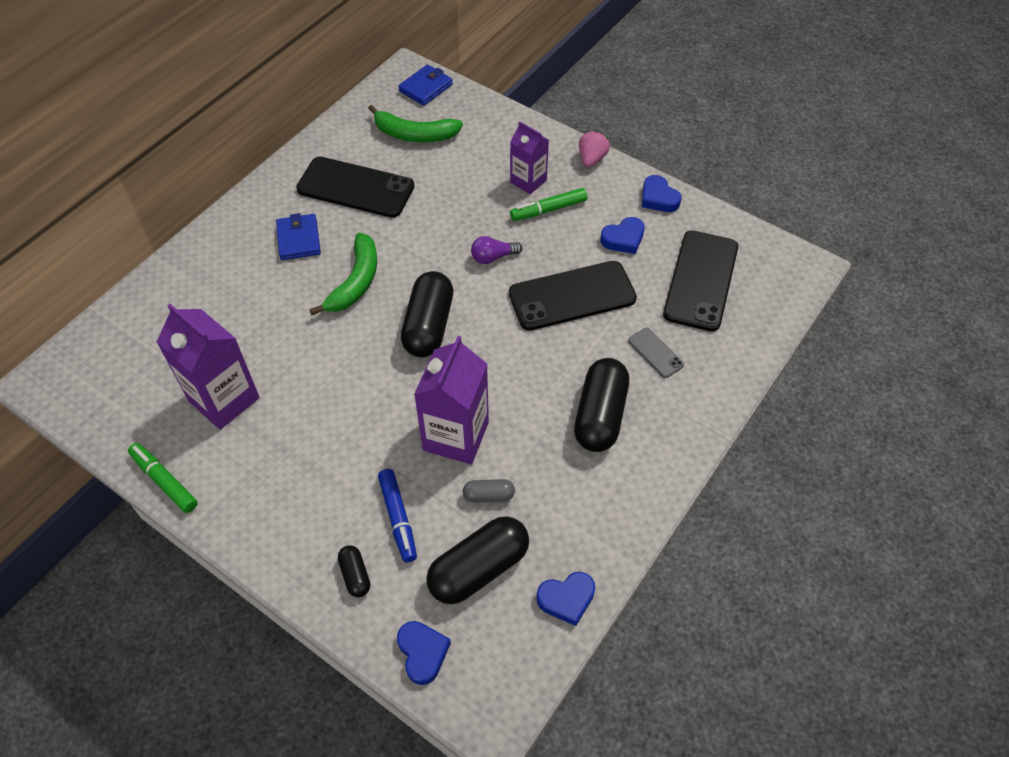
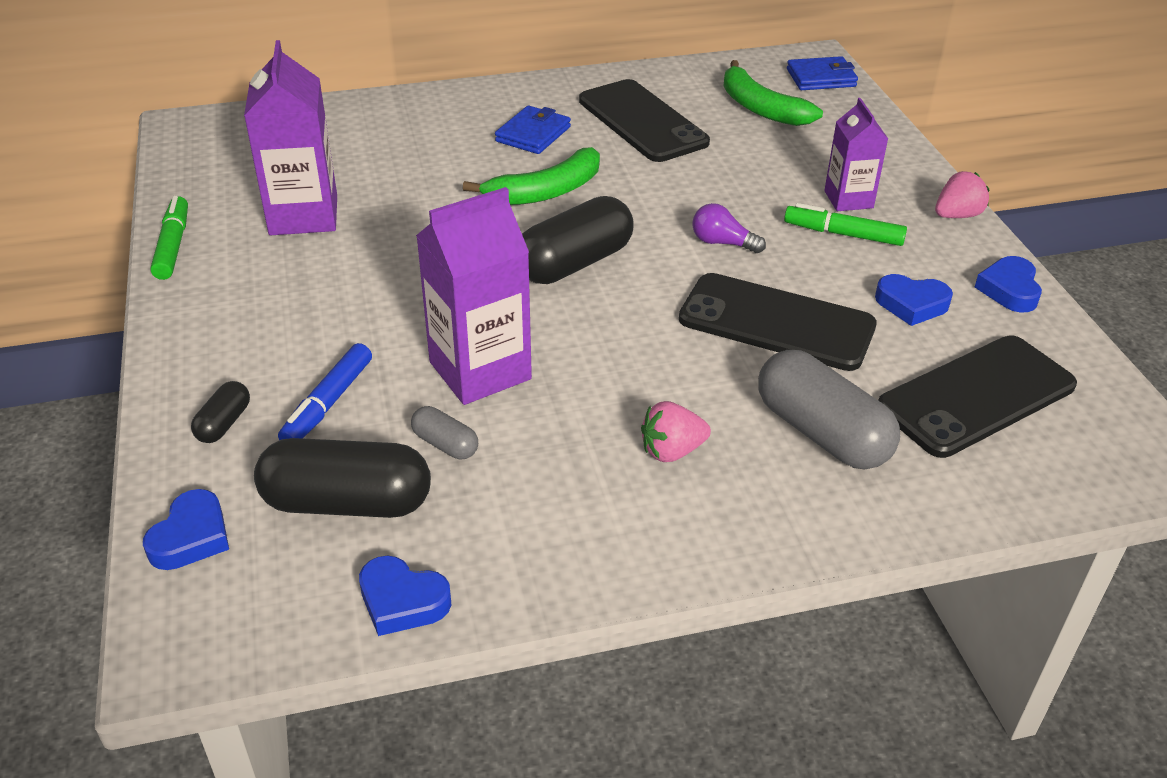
camera: 40 degrees right, 15 degrees down
black capsule [574,358,629,452] -> pink strawberry [641,401,711,462]
grey phone [628,328,684,378] -> grey capsule [758,350,900,469]

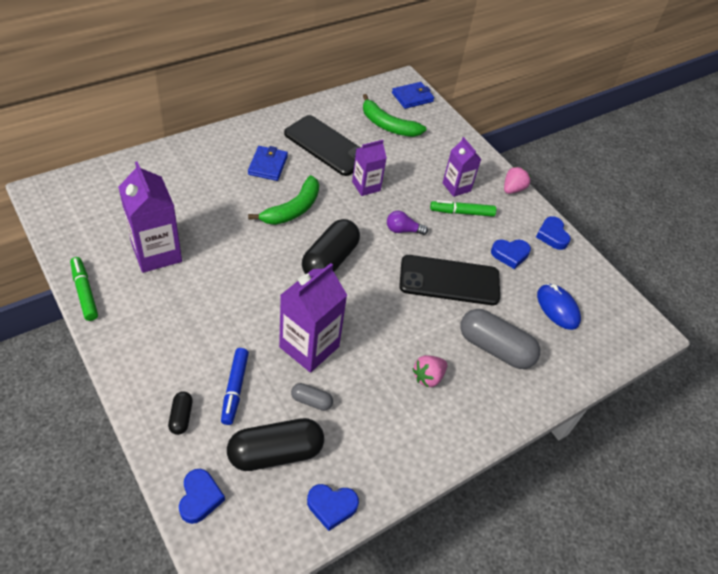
camera: 25 degrees left, 10 degrees up
black phone [878,336,1077,458] -> blue mouse [537,284,581,330]
none -> purple carton [352,140,387,196]

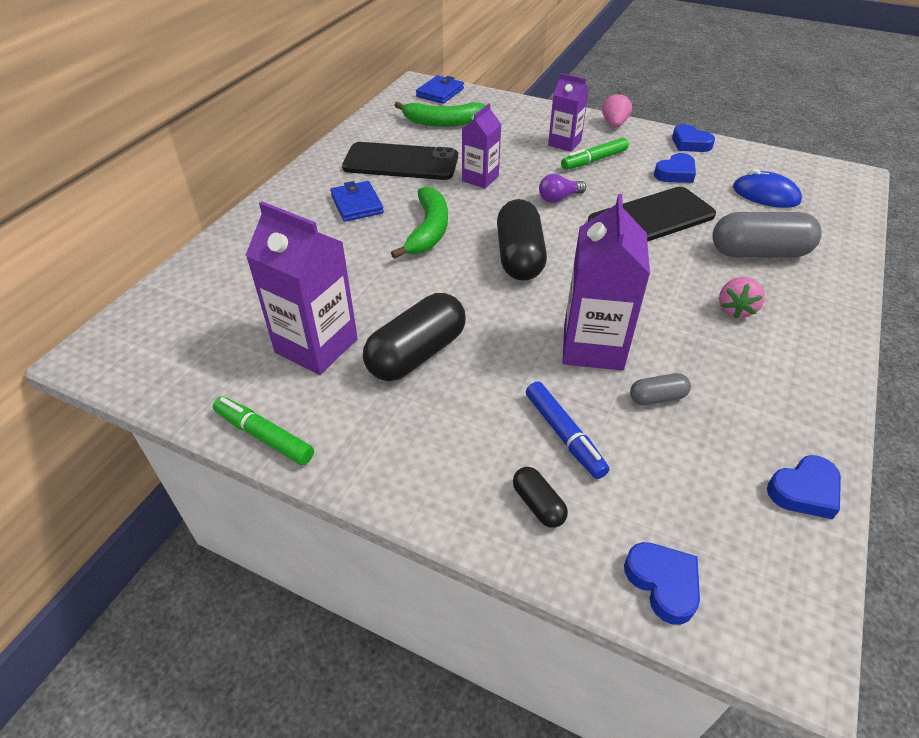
camera: 25 degrees left, 5 degrees down
black capsule [227,418,324,471] -> black capsule moved to [363,293,466,381]

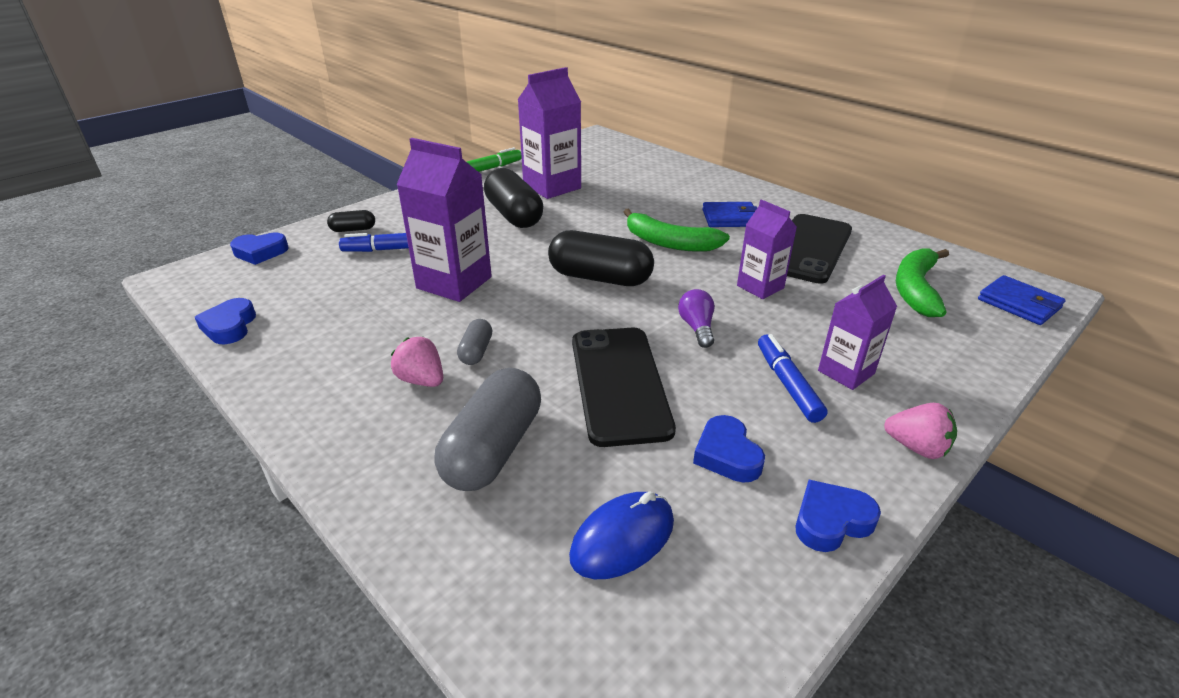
camera: 110 degrees right, 10 degrees down
green marker [561,138,629,170] -> blue marker [758,334,827,423]
grey capsule [630,373,691,405] -> grey capsule moved to [457,319,492,365]

